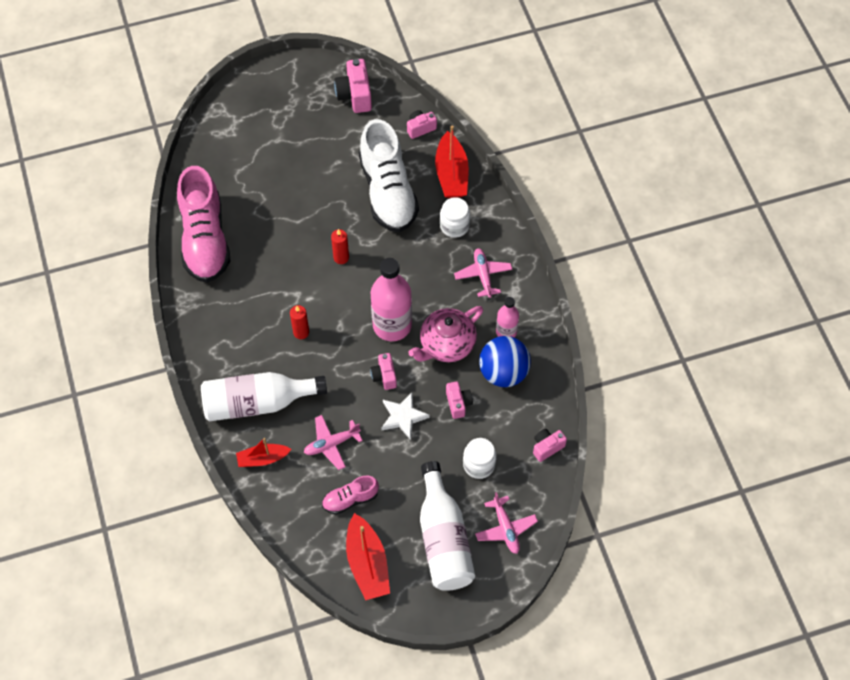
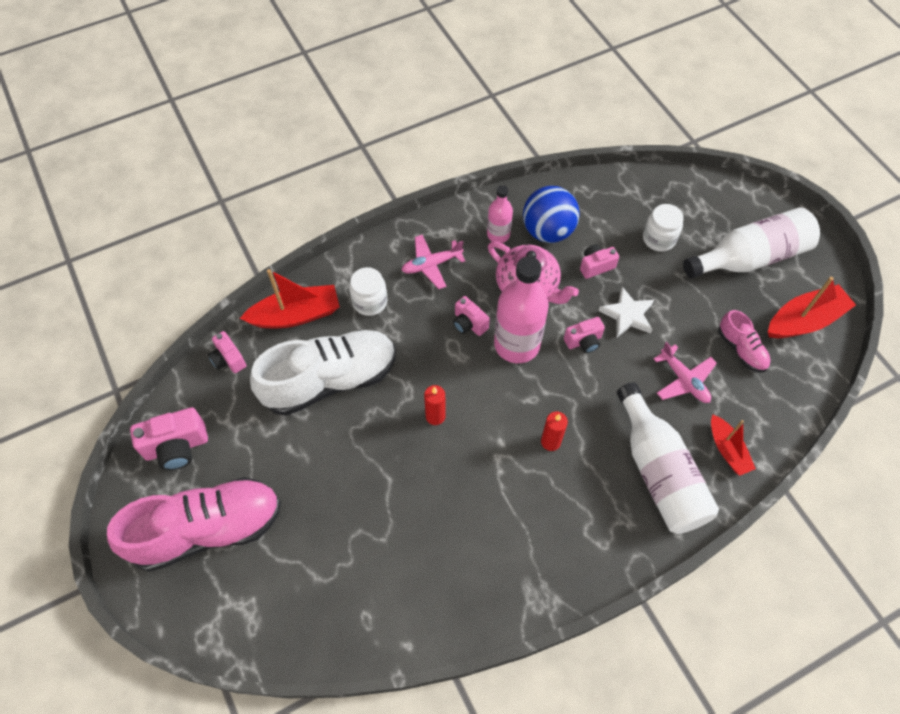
camera: 100 degrees left, 0 degrees up
pink shoe [177,166,231,283] -> pink shoe moved to [107,477,281,572]
pink plane [475,492,538,554] -> none
pink camera [533,429,567,462] -> pink camera moved to [453,296,490,336]

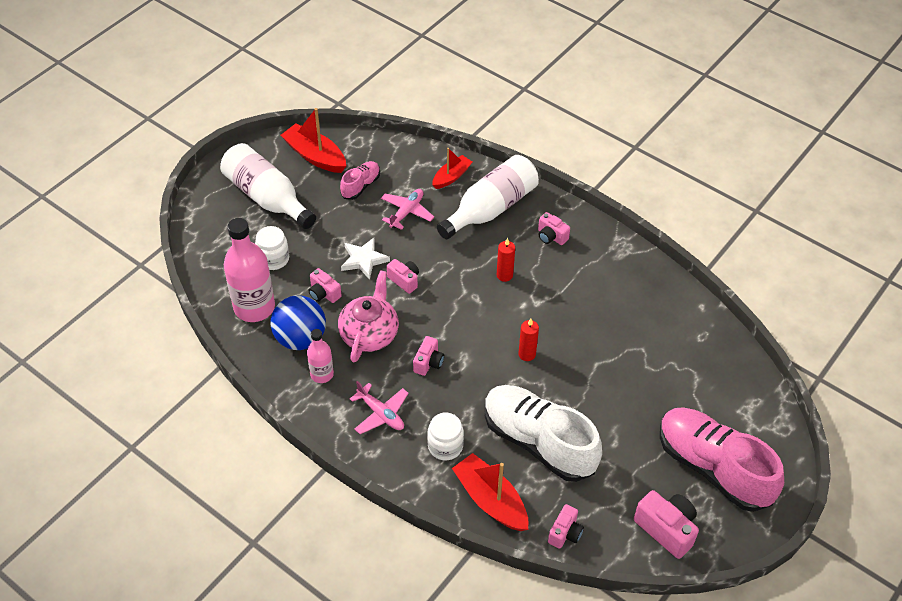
camera: 115 degrees left, 10 degrees down
pink bottle [494,256,549,363] -> pink bottle moved to [224,218,275,322]
none -> pink camera [538,212,570,245]

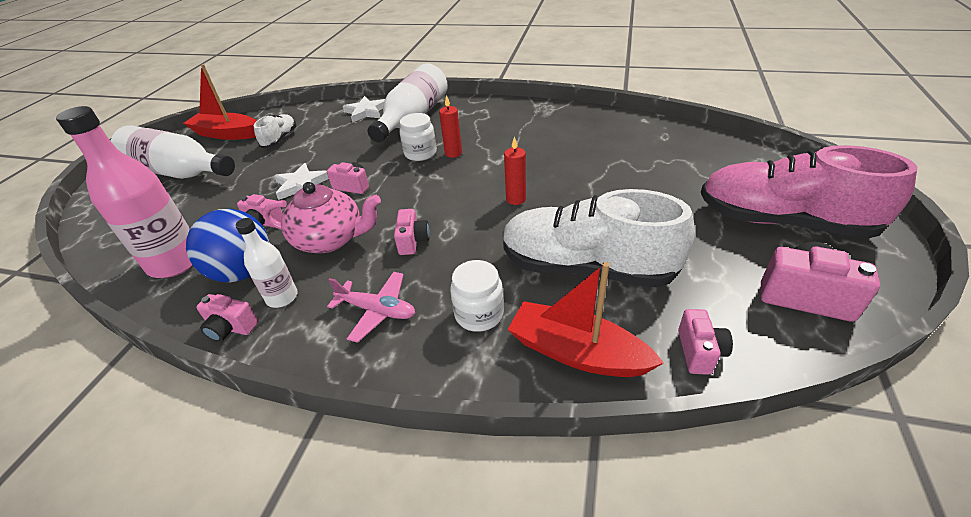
camera: 20 degrees left, 10 degrees down
white jar [255,226,289,270] -> white jar moved to [399,113,437,161]
pink bottle [307,329,334,383] -> white bottle [235,218,298,308]
pink teapot [338,270,399,362] -> pink teapot turned 105 degrees clockwise [262,182,381,253]
pink shoe [340,161,380,200] -> white shoe [253,114,296,148]
pink plane [381,189,434,230] -> none
red boat [432,148,472,189] -> white star [343,96,385,123]
pink camera [538,212,570,245] -> pink camera moved to [196,294,259,342]

